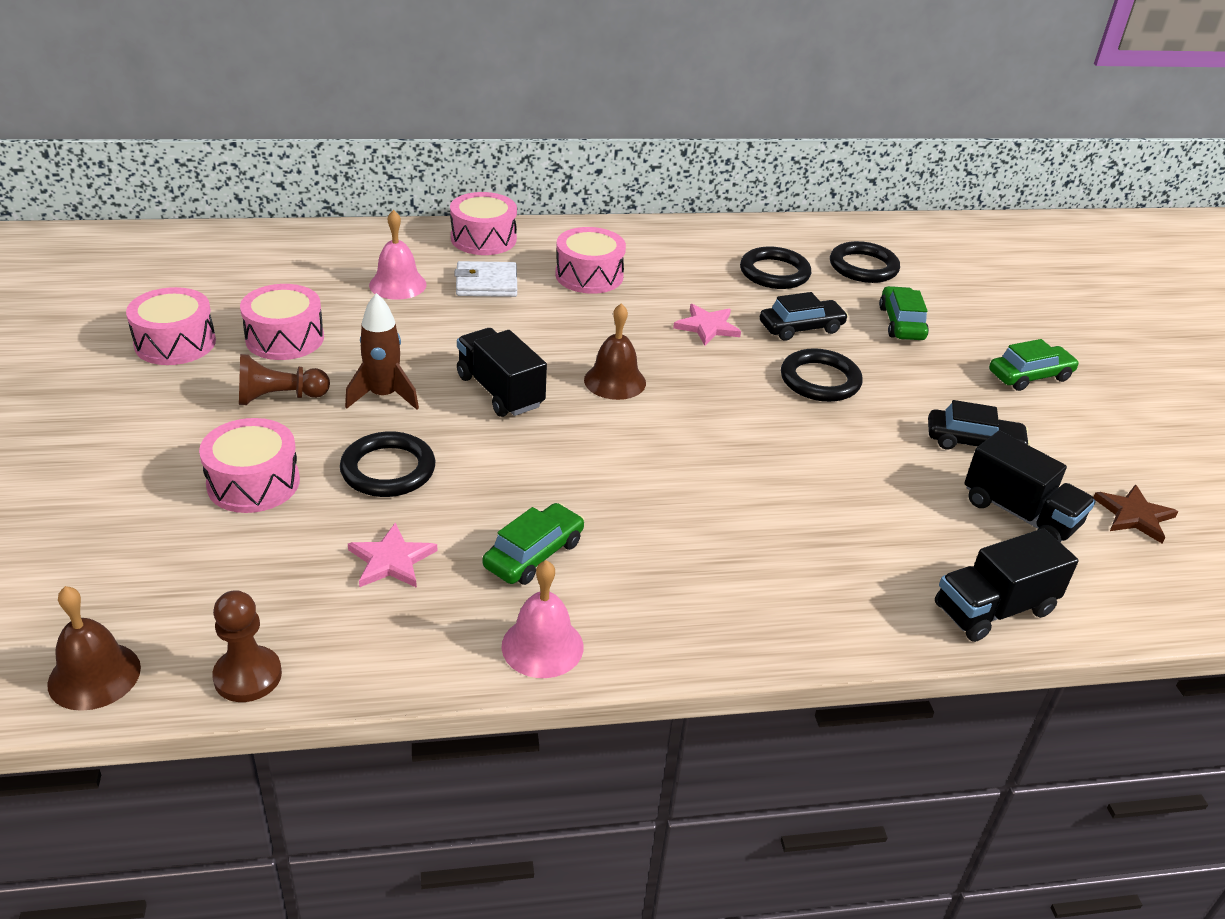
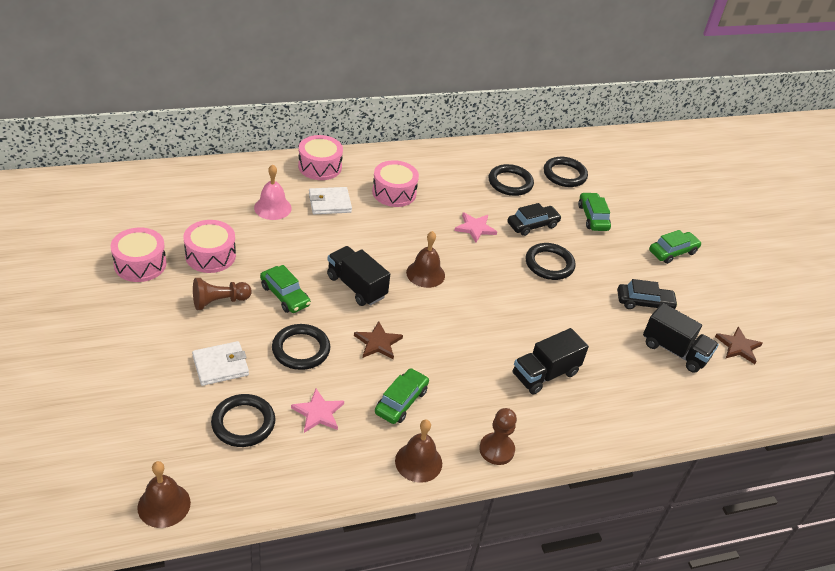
camera: 10 degrees left, 5 degrees up
pink drum [199,418,300,513] -> white wallet [192,341,249,386]
brown pawn [212,590,282,702] -> brown pawn moved to [479,408,517,465]
brown rocket [345,293,419,410] -> green car [260,265,311,313]
pink bell [501,560,583,678] -> brown bell [395,419,442,483]
black truck [935,528,1079,642] -> black truck moved to [512,328,589,395]
none -> black ring [211,394,276,447]
none -> brown star [354,321,403,360]

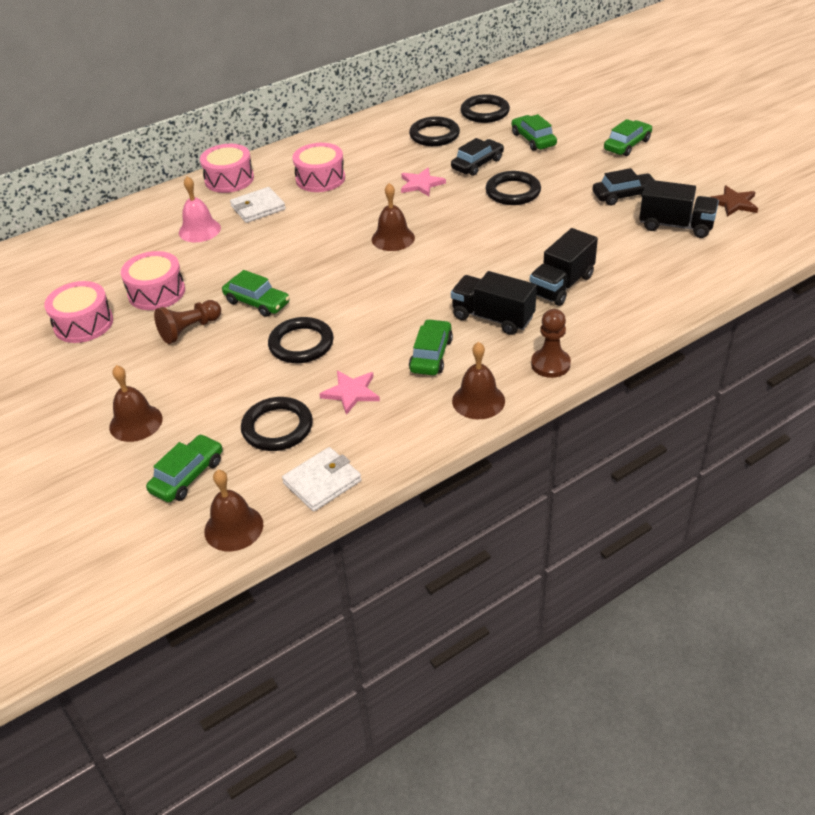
camera: 10 degrees left, 0 degrees up
white wallet [192,341,249,386] -> white wallet moved to [282,447,362,511]
black truck [327,246,390,306] -> black truck moved to [451,271,537,335]
brown star [354,321,403,360] -> none
none -> brown bell [109,365,162,442]
none -> green car [146,434,223,502]

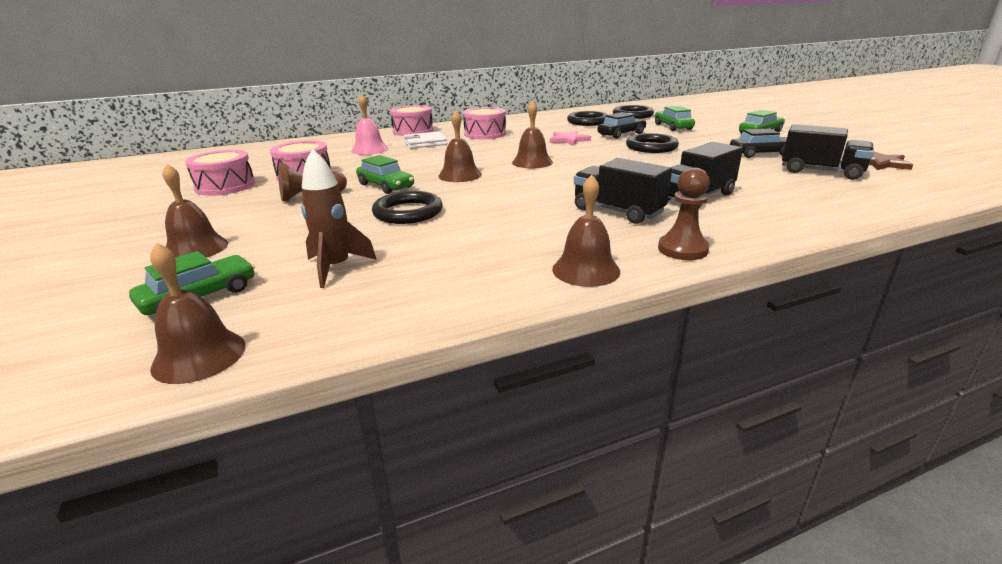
camera: 10 degrees right, 15 degrees down
black ring [241,397,313,451] -> brown rocket [301,148,377,288]
white wallet [282,447,362,511] -> none
pink star [319,371,380,415] -> none
green car [409,319,453,375] -> none
none -> brown bell [438,110,482,182]

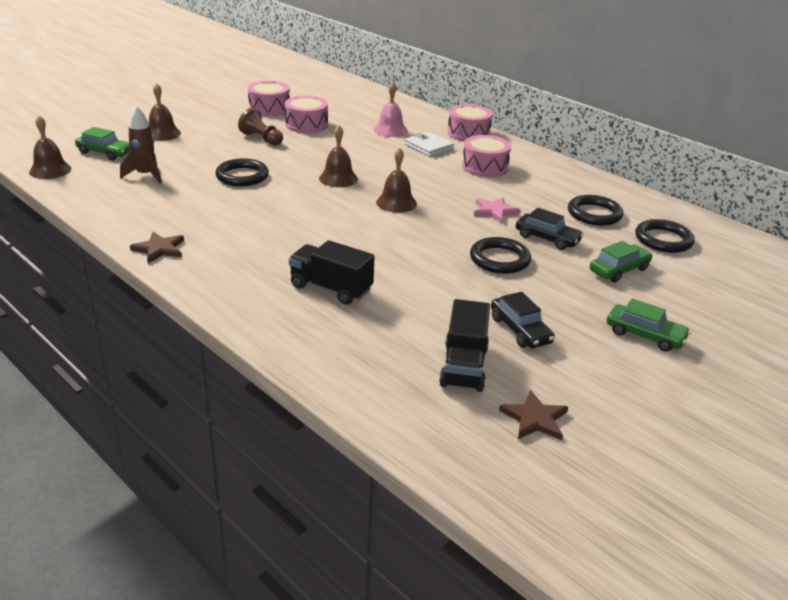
camera: 65 degrees right, 5 degrees up
green car [356,155,414,194] -> none
brown bell [552,175,620,287] -> brown star [130,232,184,263]
black truck [574,158,672,224] -> none
brown pawn [658,167,710,260] -> none

